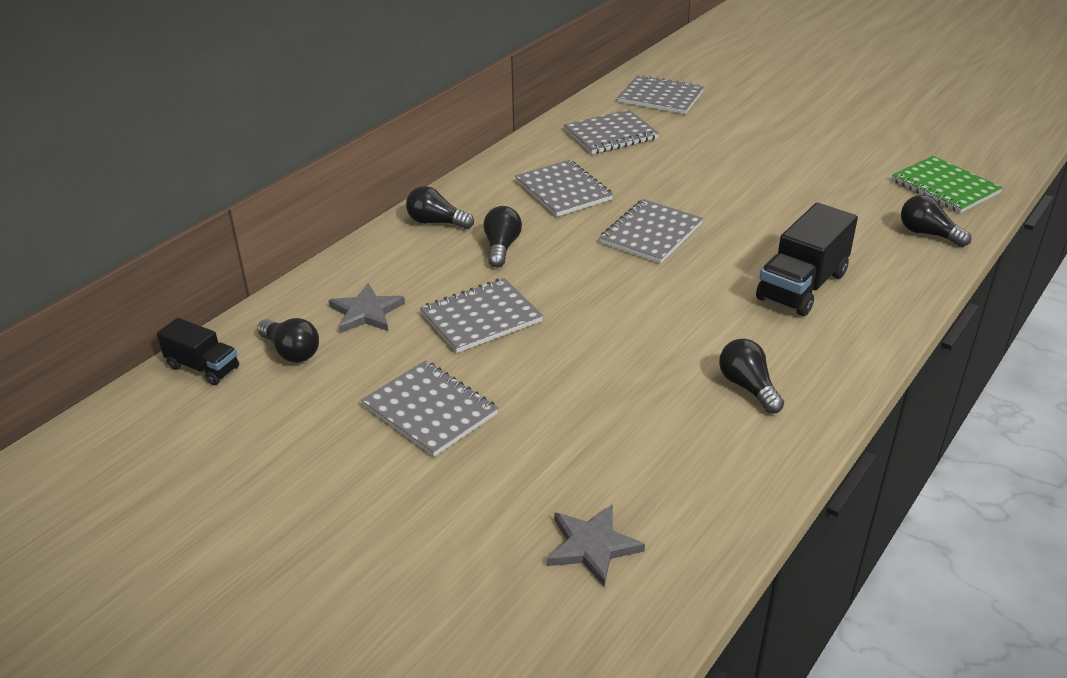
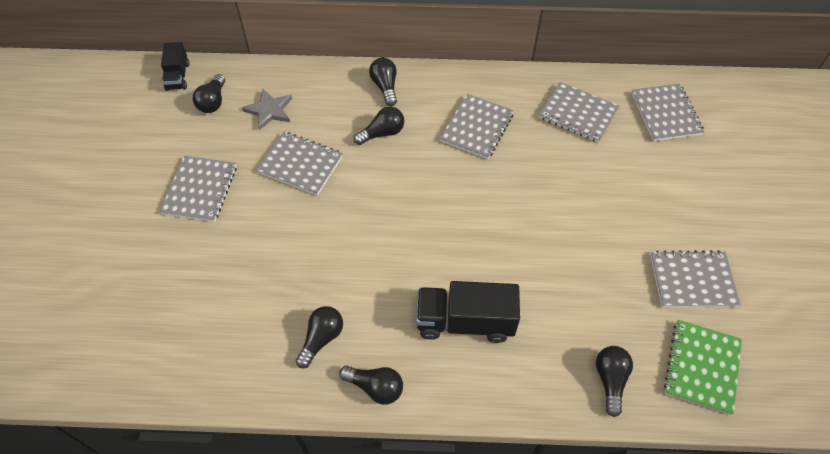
camera: 55 degrees right, 20 degrees up
grey star [547,504,645,587] -> none
grey notebook [599,199,703,263] -> grey notebook moved to [650,250,741,307]
none -> black light bulb [339,365,403,405]

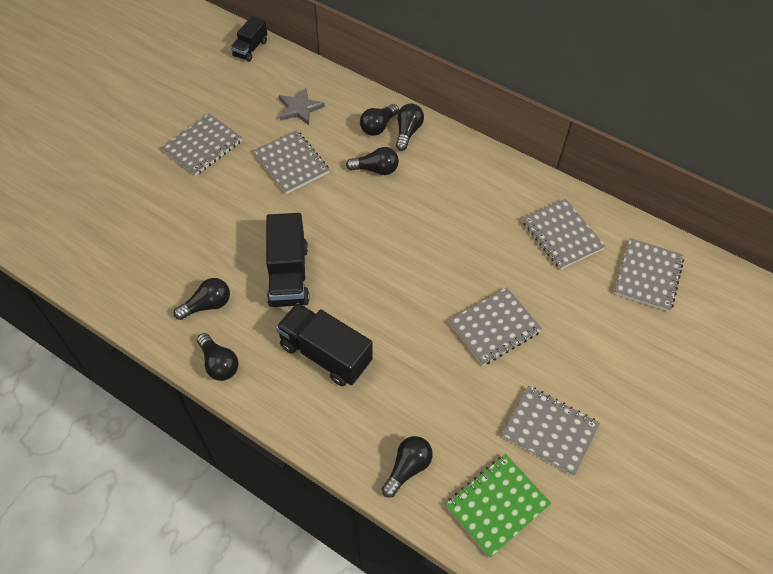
camera: 30 degrees right, 0 degrees up
black light bulb [193,74,225,113] -> black light bulb moved to [360,104,399,136]
grey notebook [440,94,514,159] -> grey notebook moved to [449,288,542,366]
none -> black truck [266,213,309,307]

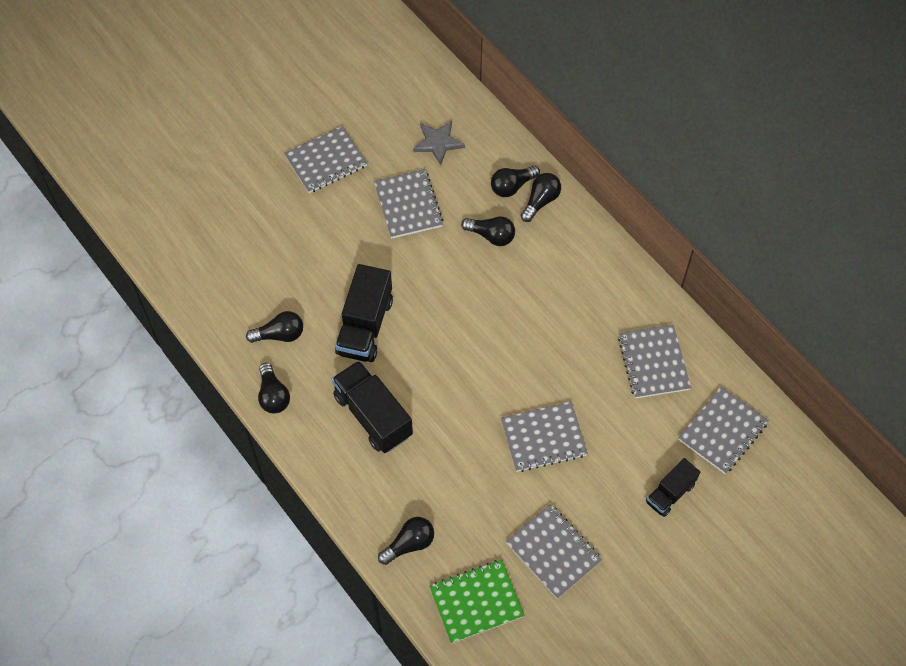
camera: 20 degrees right, 5 degrees up
black truck [231,16,267,62] -> black truck moved to [646,458,700,517]

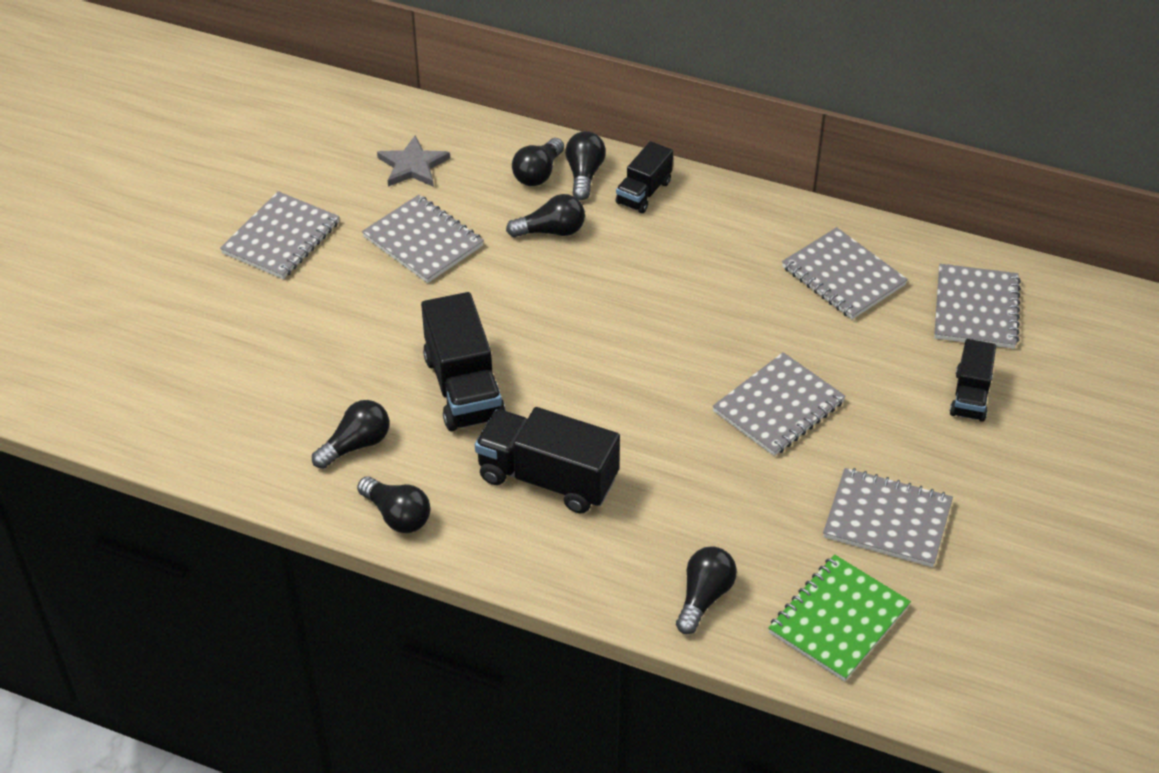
camera: 30 degrees left, 15 degrees down
none -> black truck [615,141,673,213]

